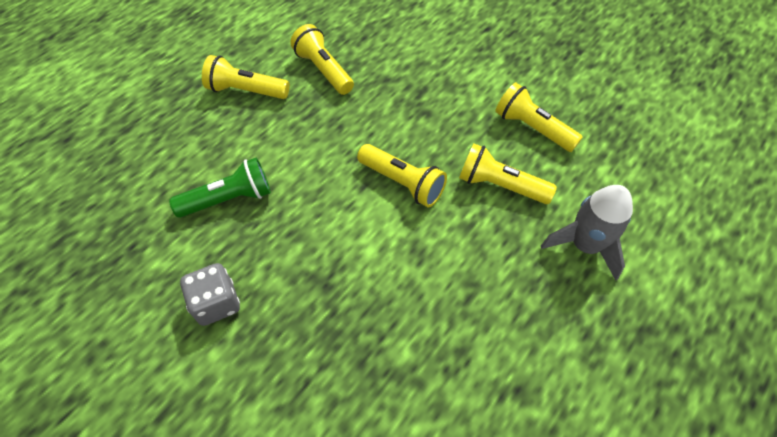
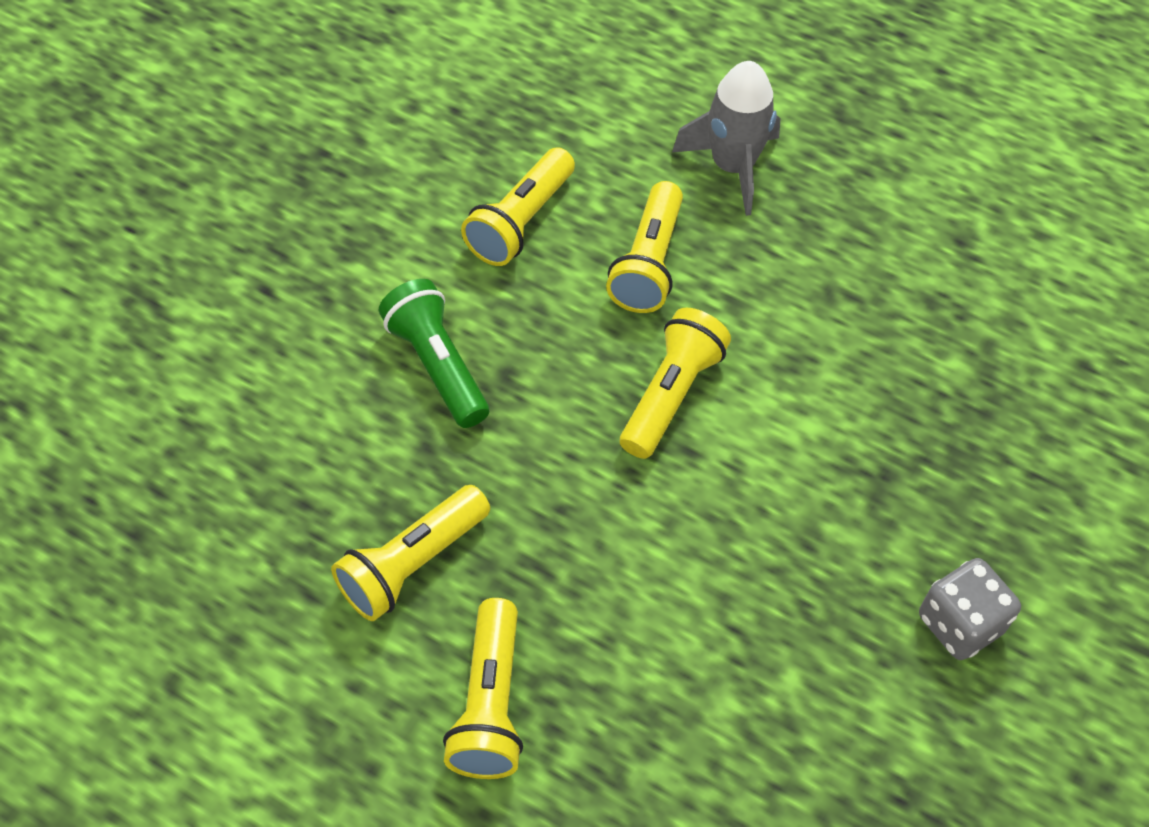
camera: 100 degrees left, 0 degrees up
green flashlight [169,158,271,218] -> green flashlight moved to [379,279,489,428]

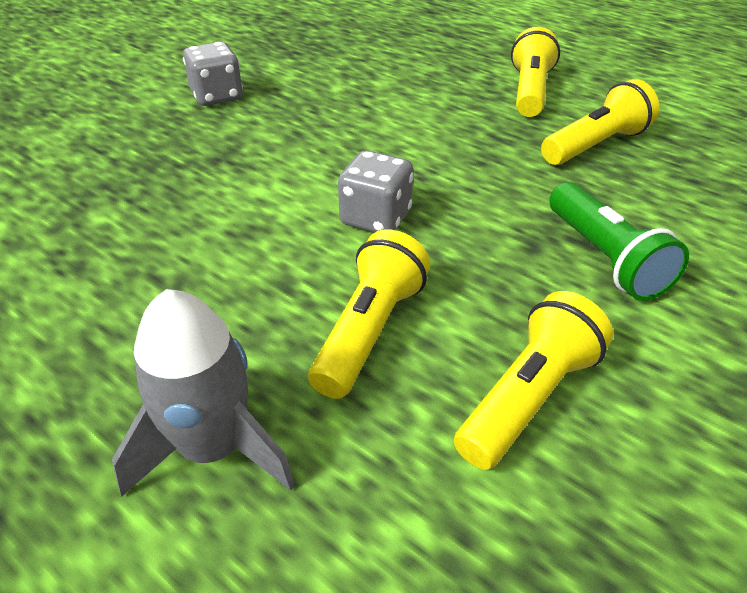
camera: 170 degrees left, 15 degrees down
yellow flashlight [620,308,731,459] -> grey dice [338,150,414,233]

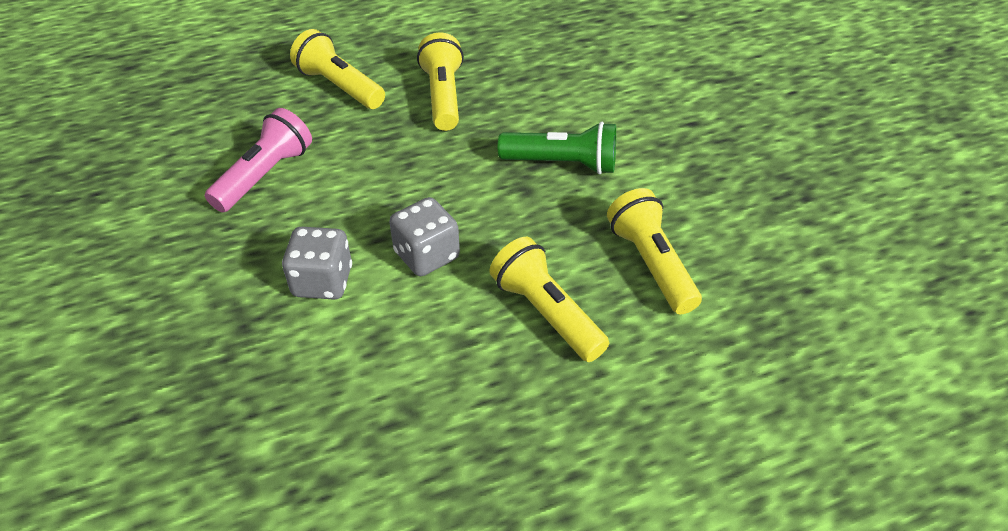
camera: 60 degrees left, 5 degrees up
grey rocket [112,289,295,497] -> none
grey dice [183,42,243,106] -> grey dice moved to [282,227,352,300]
none -> pink flashlight [205,108,312,212]

